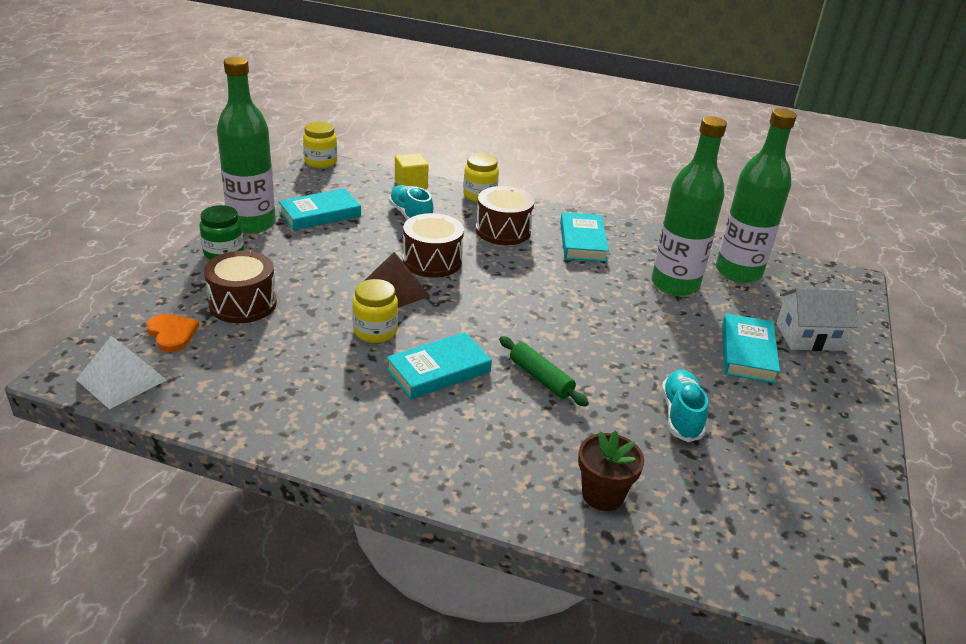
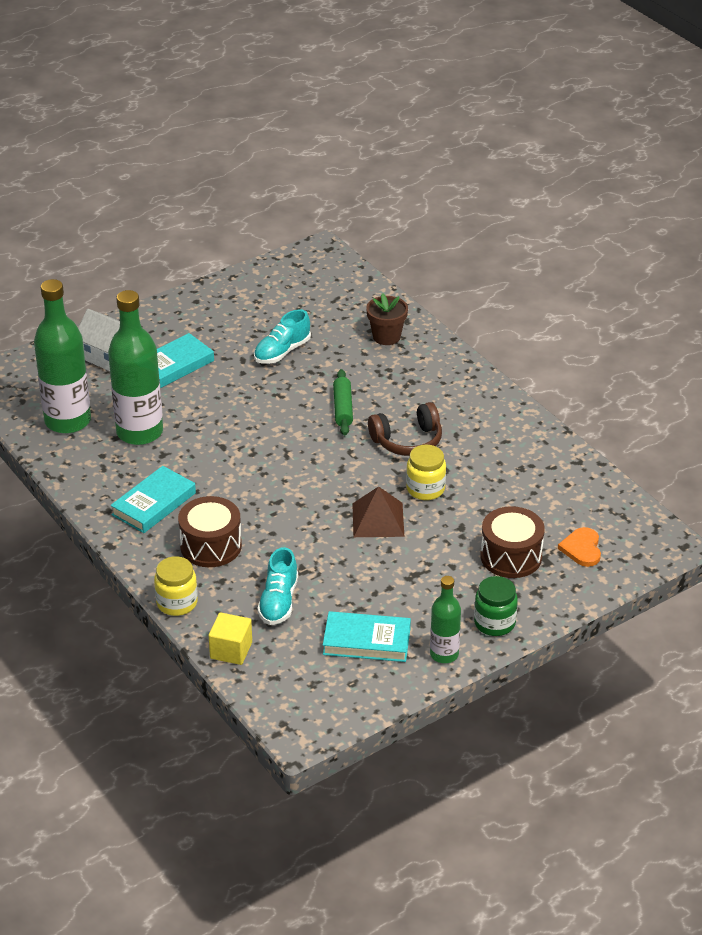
camera: 140 degrees left, 5 degrees up
white pyramid [76,336,167,409] -> none
green bottle [217,57,276,234] -> green bottle [430,576,461,663], size x0.54
yellow jar [303,122,337,168] -> none
turquoise book [386,332,492,399] -> brown headphones [368,402,442,456]
brown drum [403,213,464,277] -> none

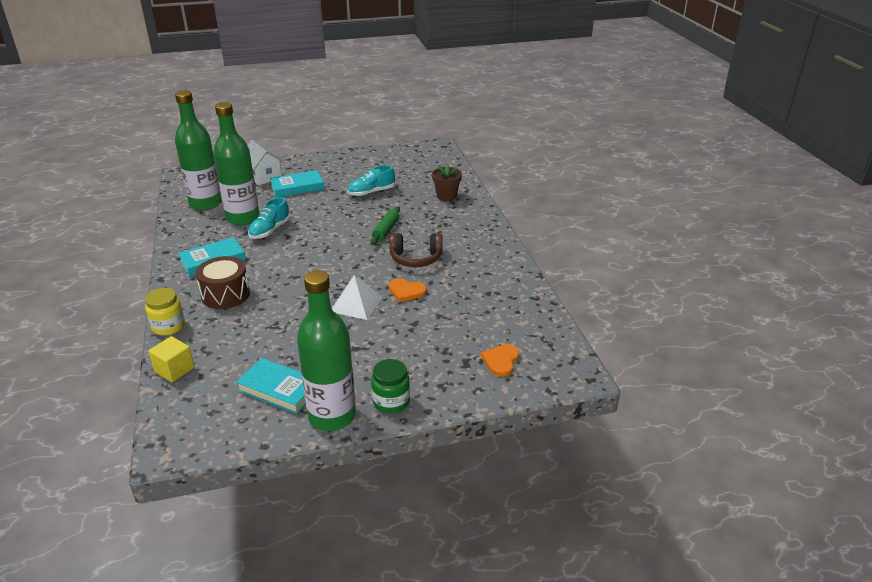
camera: 20 degrees right, 5 degrees down
turquoise shoe [257,547,298,625] -> turquoise shoe moved to [248,197,290,239]
brown pyramid [352,486,404,537] -> white pyramid [332,275,382,320]
yellow jar [406,445,446,500] -> orange heart [389,278,427,302]
green bottle [430,576,461,663] -> green bottle [297,270,356,431], size x1.84
brown drum [480,506,545,578] -> none

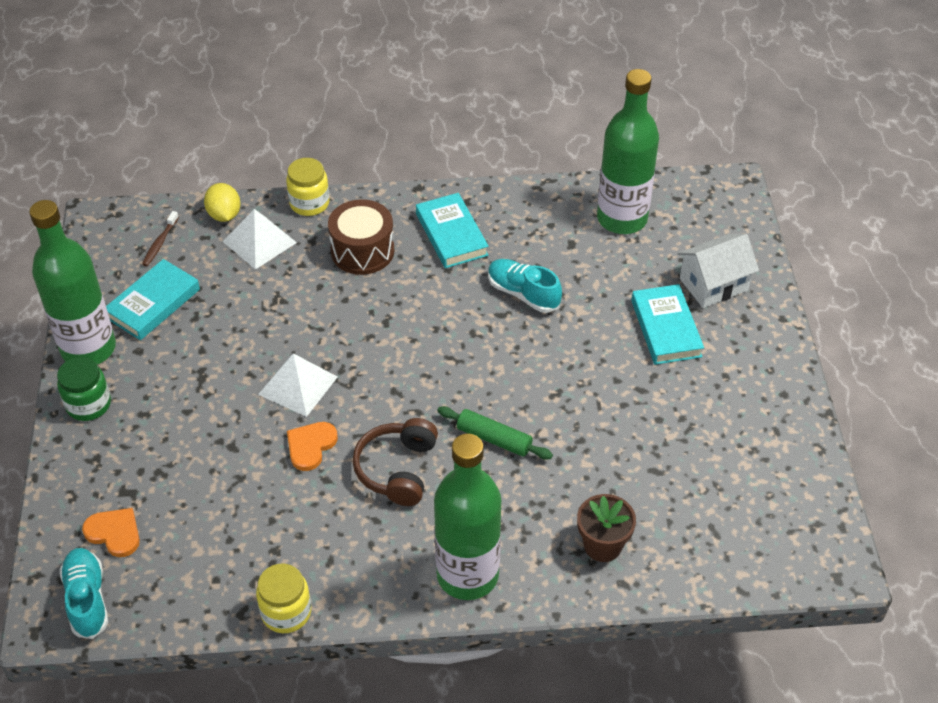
camera: 100 degrees right, 15 degrees up
yellow cube [148,336,195,382] -> yellow lemon [204,183,240,222]
green bottle [213,102,260,225] -> green bottle moved to [434,434,501,600]
turquoise shoe [347,165,395,196] -> turquoise shoe moved to [60,548,108,639]
none -> brown toothbrush [142,211,179,266]
none -> white pyramid [223,209,297,270]
none -> yellow jar [256,564,311,633]

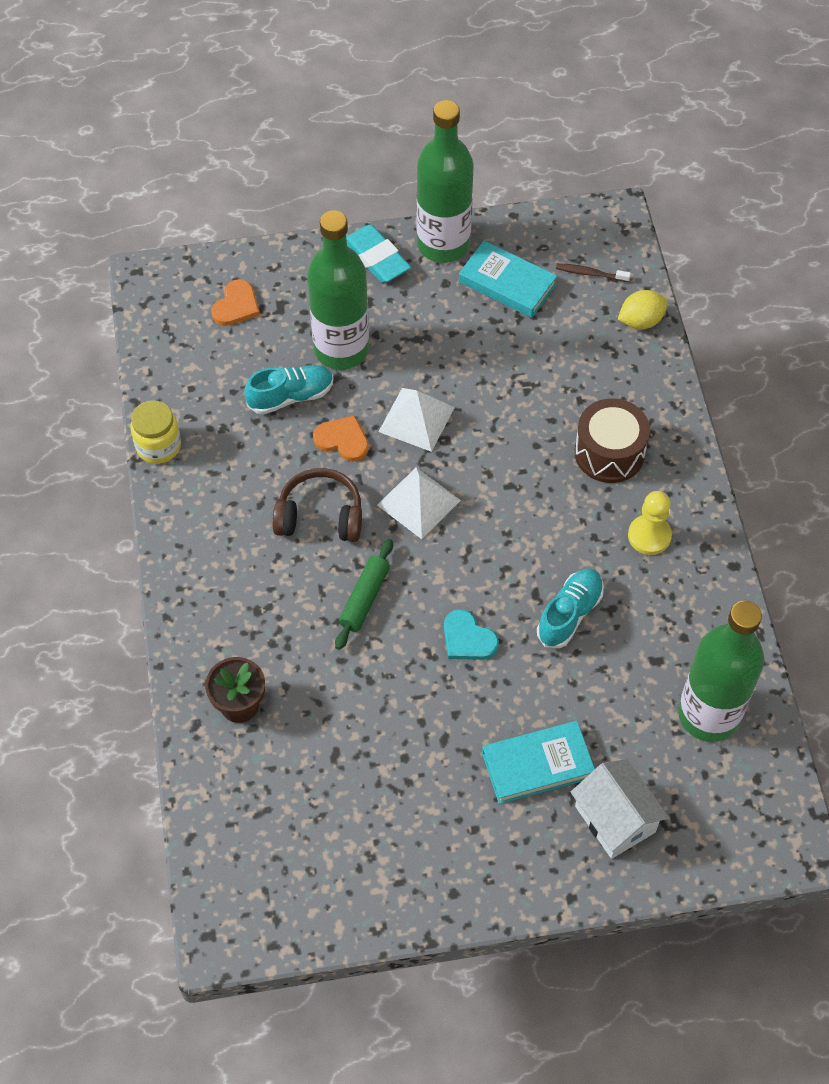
camera: 85 degrees right, 10 degrees up
green jar [57,357,111,421] -> turquoise eraser [346,225,411,283]
turquoise shoe [60,548,108,639] -> turquoise shoe moved to [244,365,333,414]
white pyramid [223,209,297,270] -> white pyramid moved to [377,467,461,539]
yellow jar [286,158,330,216] -> none
turquoise book [416,193,489,268] -> yellow pawn [628,491,672,555]
green bottle [434,434,501,600] -> green bottle moved to [307,210,369,370]
none -> turquoise heart [444,609,499,660]

